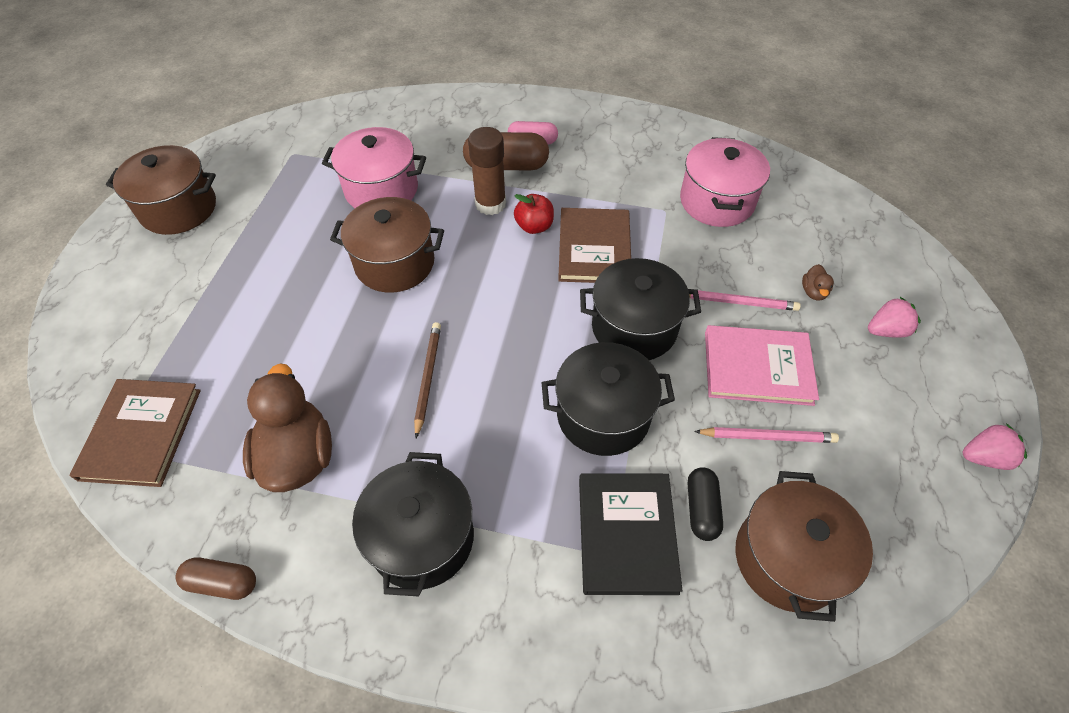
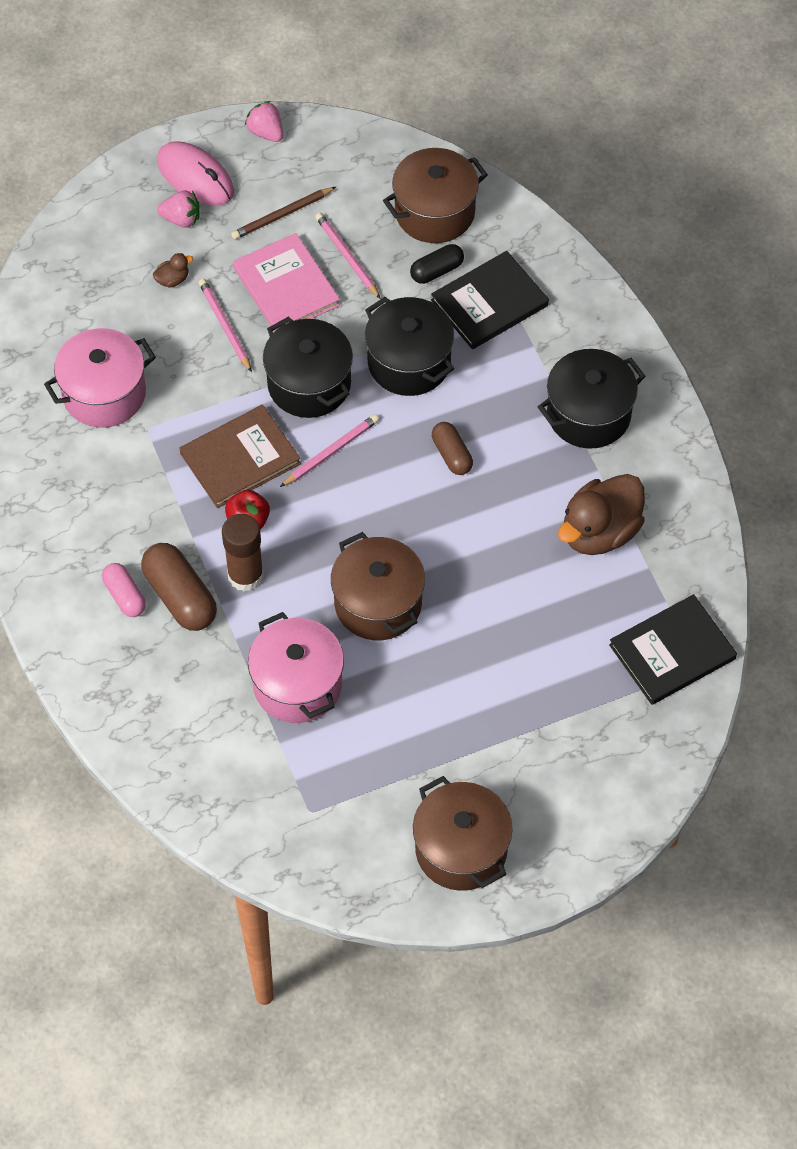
camera: 125 degrees left, 5 degrees up
brown book [70,379,201,487] -> black book [609,594,737,705]
brown capsule [176,557,256,600] -> brown capsule moved to [432,422,473,475]
brown pencil [414,322,441,438] -> brown pencil moved to [231,187,336,239]
pink strawberry [868,297,921,338] -> pink strawberry turned 150 degrees clockwise [157,190,200,228]
none -> pink mouse [157,141,234,206]
none -> pink pencil [280,414,379,487]

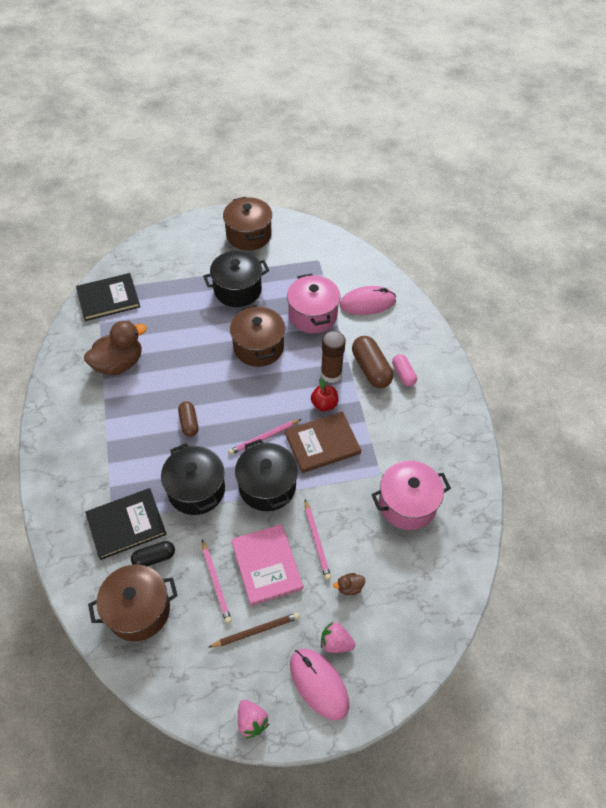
camera: 170 degrees left, 5 degrees down
black pot [538,349,646,449] -> black pot moved to [203,251,269,307]
none -> pink mouse [339,286,396,315]

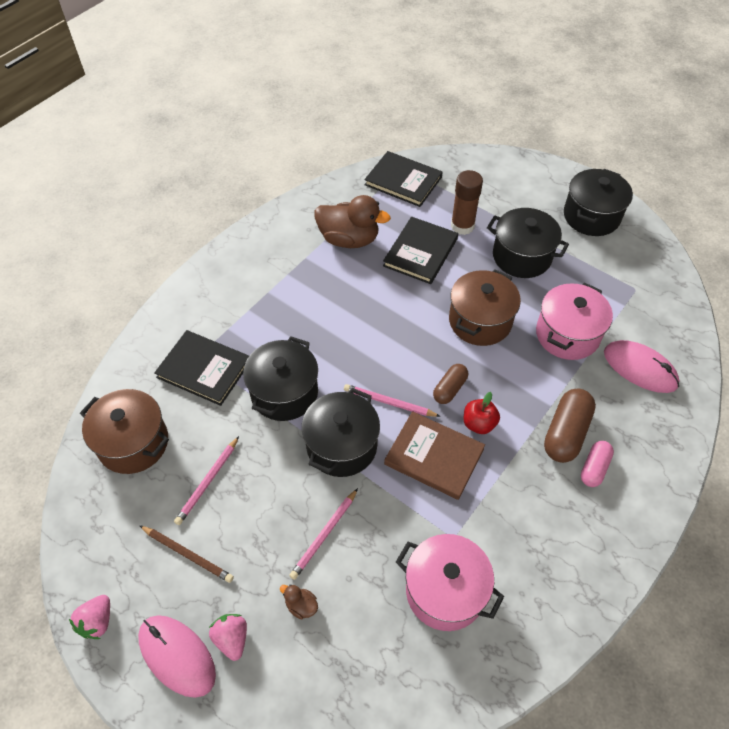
camera: 50 degrees right, 0 degrees up
black capsule [131,541,175,566] -> none
brown capsule [178,401,199,437] -> brown capsule moved to [433,364,468,404]
brown pot [223,197,272,251] -> black pot [564,169,633,236]
pink book [231,524,303,606] -> none
pink mouse [290,649,349,720] -> pink mouse turned 60 degrees counterclockwise [138,615,216,698]
brown glue stick [321,331,346,383] -> brown glue stick moved to [451,170,483,235]
none -> black book [383,217,458,284]

